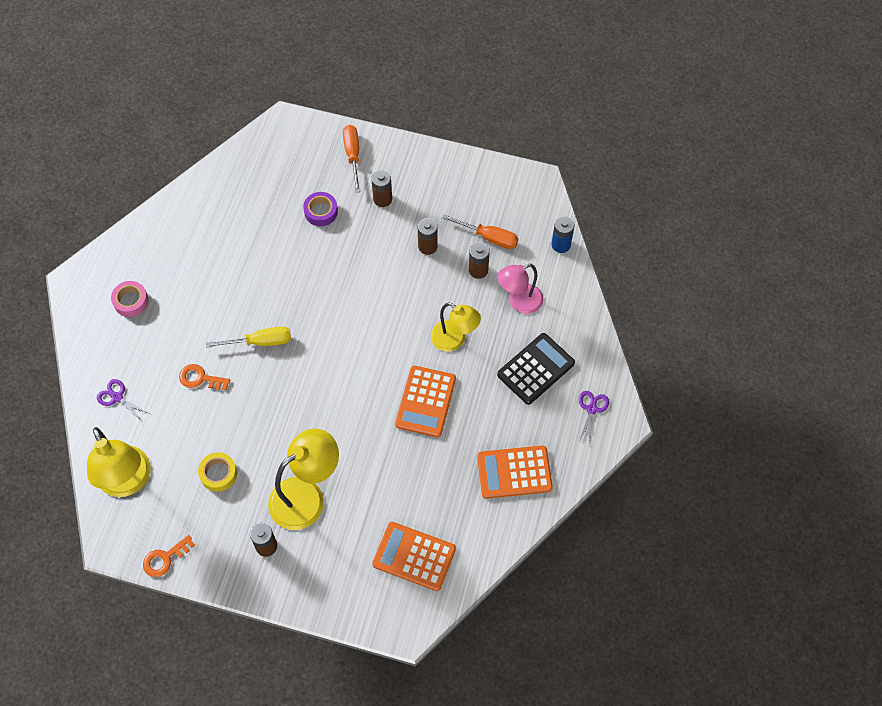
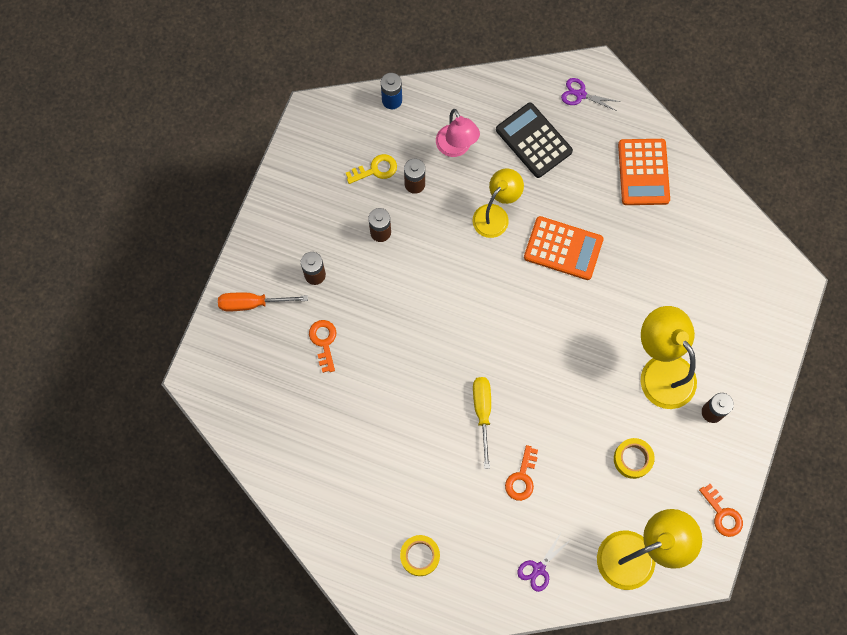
camera: 85 degrees left, 10 degrees up
pink tape [111,281,149,317] -> yellow tape [400,535,440,576]
purple tape [303,192,338,226] -> orange key [309,320,336,373]
orange calculator [372,522,456,591] -> none
orange screwdriver [442,214,519,249] -> yellow key [346,154,397,184]

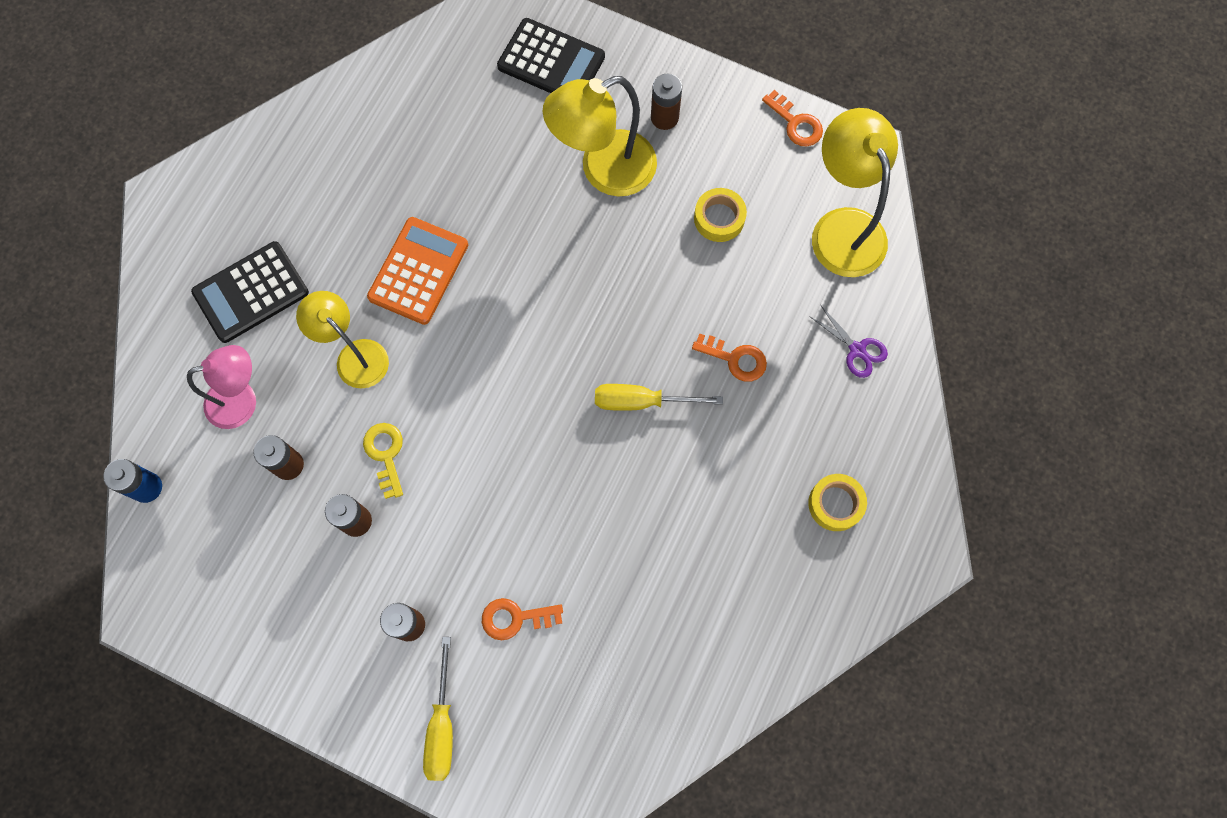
camera: 85 degrees left, 0 degrees up
orange screwdriver [218,292,308,311] -> yellow screwdriver [423,637,453,781]
yellow key [346,154,397,184] -> yellow key moved to [363,423,403,499]
purple scissors [561,78,620,111] -> none
orange calculator [618,139,670,205] -> none
orange key [699,484,743,537] -> orange key turned 75 degrees clockwise [762,90,823,146]
none -> black calculator [497,18,605,93]

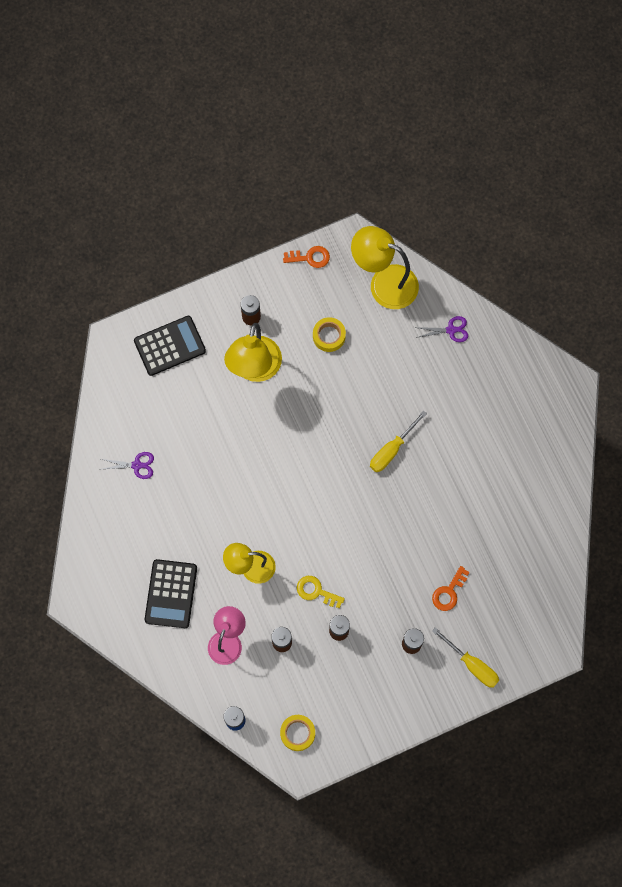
camera: 50 degrees left, 0 degrees up
orange calculator [367,217,468,325] -> none
orange key [692,334,767,382] -> none
yellow tape [808,474,867,531] -> yellow tape moved to [280,715,315,751]
none -> purple scissors [102,452,154,479]

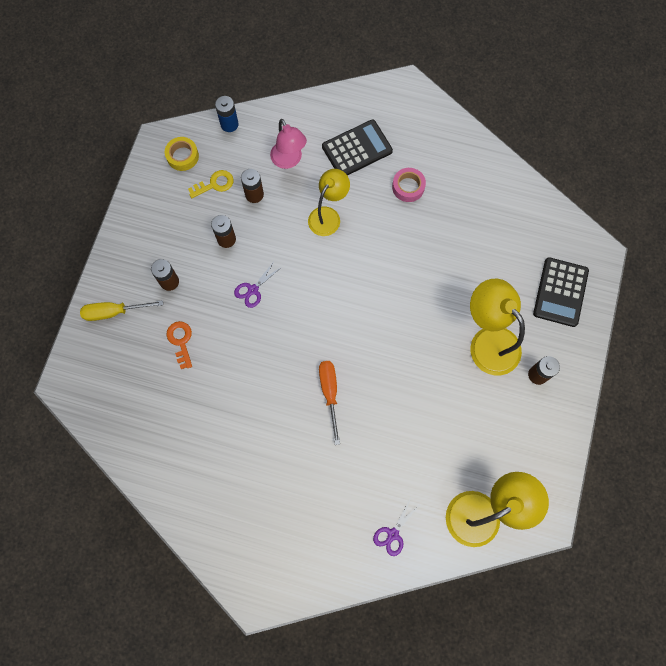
camera: 130 degrees right, 0 degrees up
purple scissors [102,452,154,479] -> purple scissors moved to [234,260,282,308]
black calculator [144,559,197,628] -> black calculator turned 105 degrees clockwise [322,120,393,175]
orange key [283,246,330,268] -> none
yellow key [297,576,345,608] -> yellow key moved to [188,170,234,198]
yellow tape [313,317,346,352] -> none
yellow screwdriver [370,410,427,472] -> orange screwdriver [319,361,340,445]
none -> pink tape [392,168,426,202]

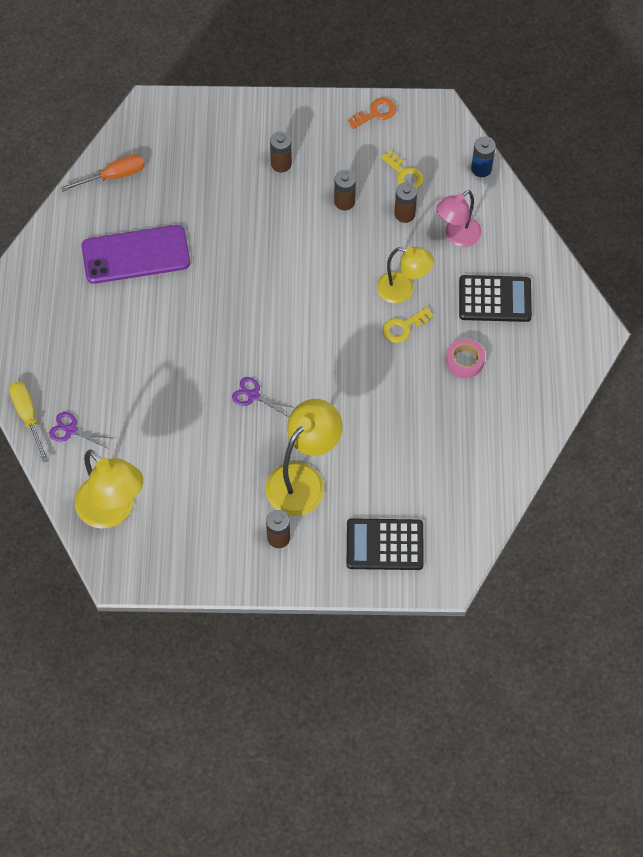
camera: 75 degrees right, 10 degrees down
yellow screwdriver [80,300,163,321] -> yellow screwdriver moved to [9,382,49,463]
yellow tape [165,137,199,171] -> none
orange key [166,321,192,369] -> orange key moved to [348,98,396,129]
purple scissors [234,260,282,308] -> purple scissors moved to [232,377,295,416]
orange screwdriver [319,361,340,445] -> orange screwdriver moved to [61,154,145,192]
black calculator [322,120,393,175] -> black calculator turned 45 degrees counterclockwise [459,275,532,322]
none -> purple phone [82,225,190,284]
none -> yellow key [382,307,433,343]

